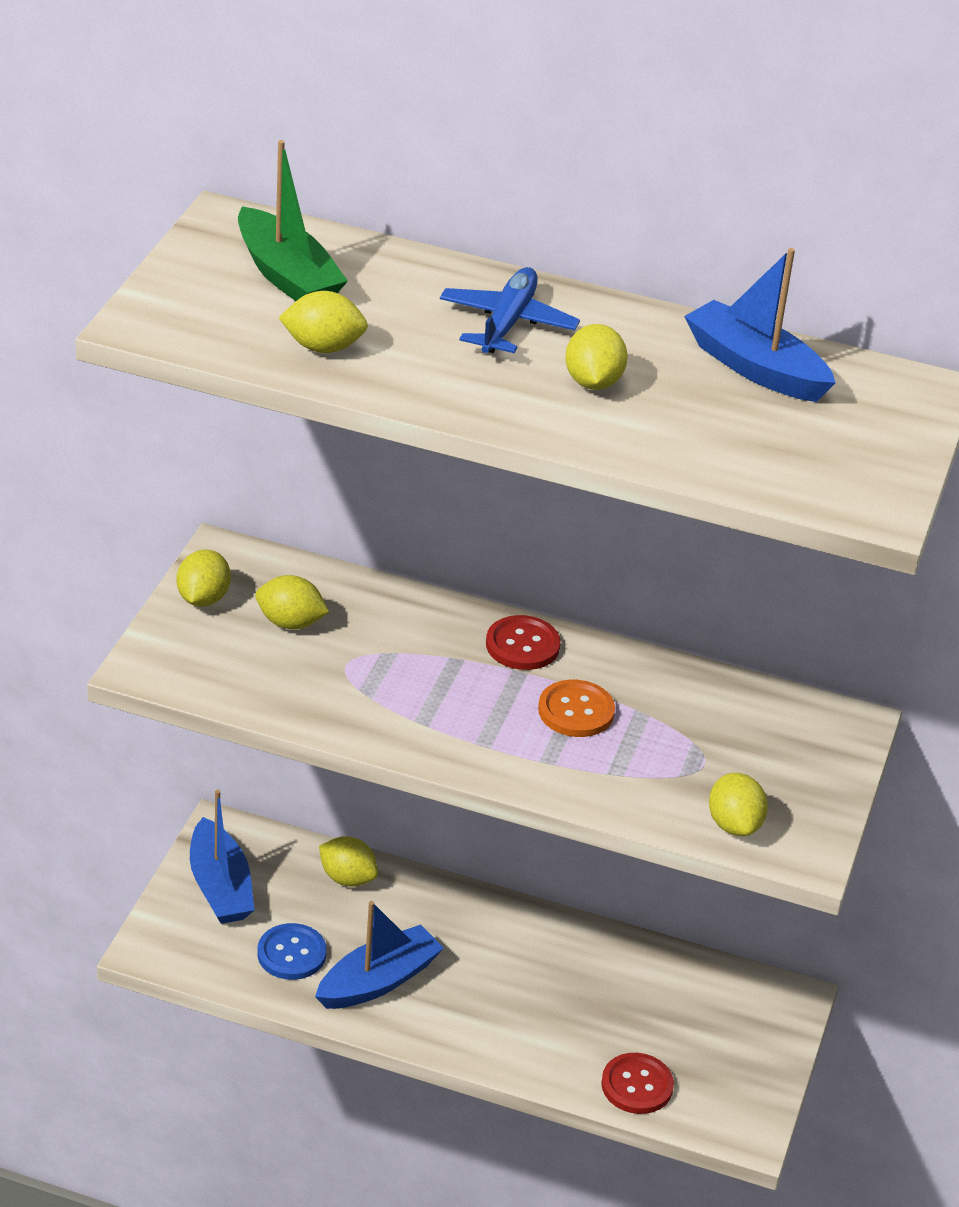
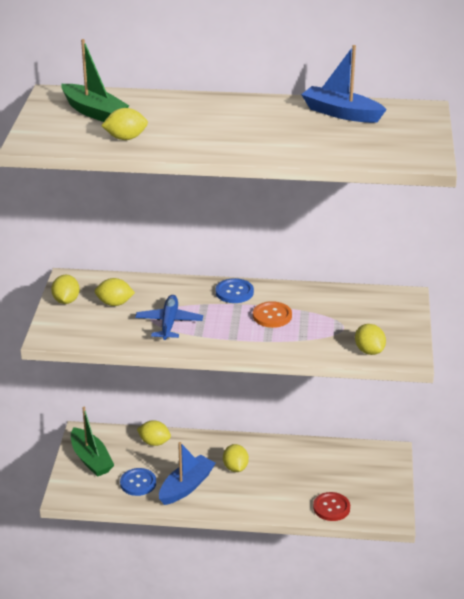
camera: 10 degrees left, 5 degrees down
blue boat [190,790,254,924] -> green boat [71,407,114,477]
blue plane [440,267,580,353] -> blue plane moved to [135,295,203,340]
red button [486,615,561,670] -> blue button [216,278,254,303]
yellow lemon [565,324,628,390] -> yellow lemon moved to [223,444,249,472]

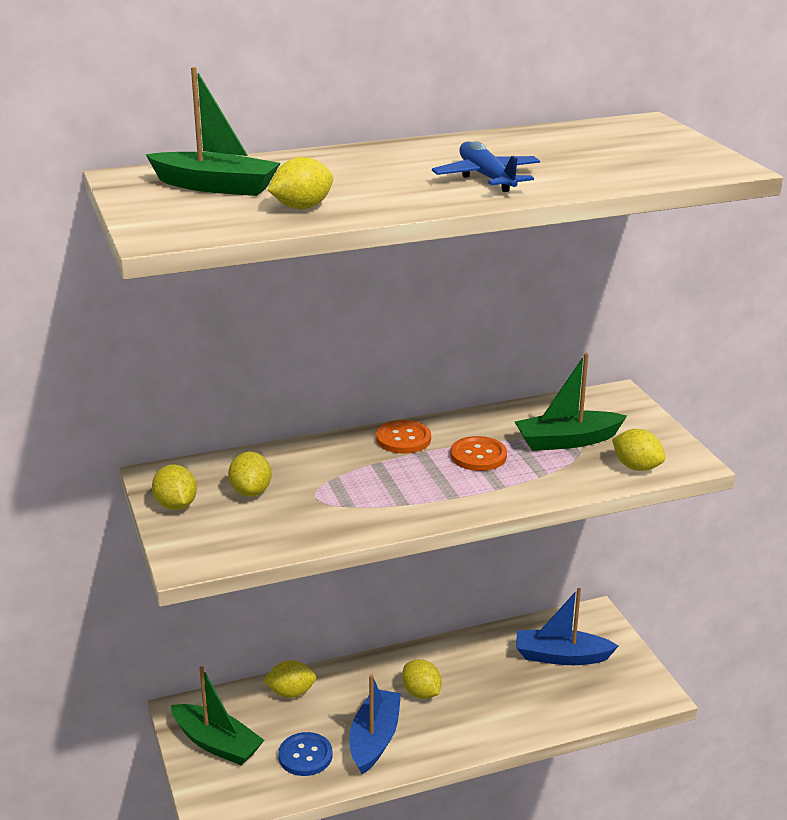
camera: 25 degrees left, 5 degrees down
yellow lemon [95,278,135,306] -> yellow lemon turned 75 degrees counterclockwise [228,451,272,497]
blue plane [135,295,203,340] -> blue plane moved to [432,141,540,192]
blue button [216,278,254,303] -> orange button [376,420,431,454]
blue boat [301,45,387,123] -> blue boat moved to [516,588,618,665]
red button [313,492,350,521] -> none
none -> green boat [515,353,627,451]

